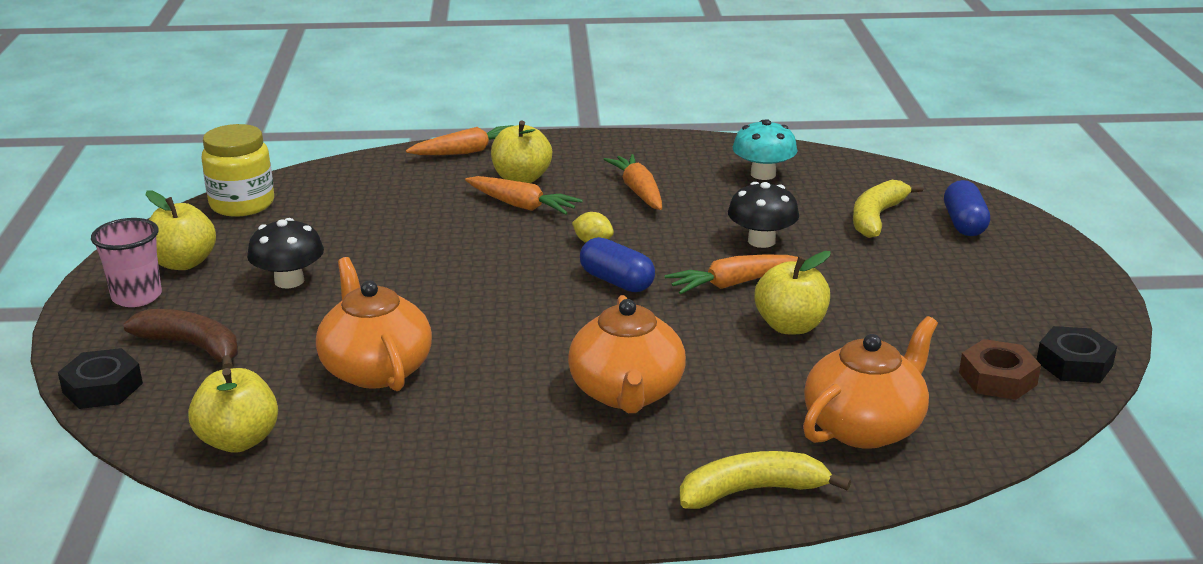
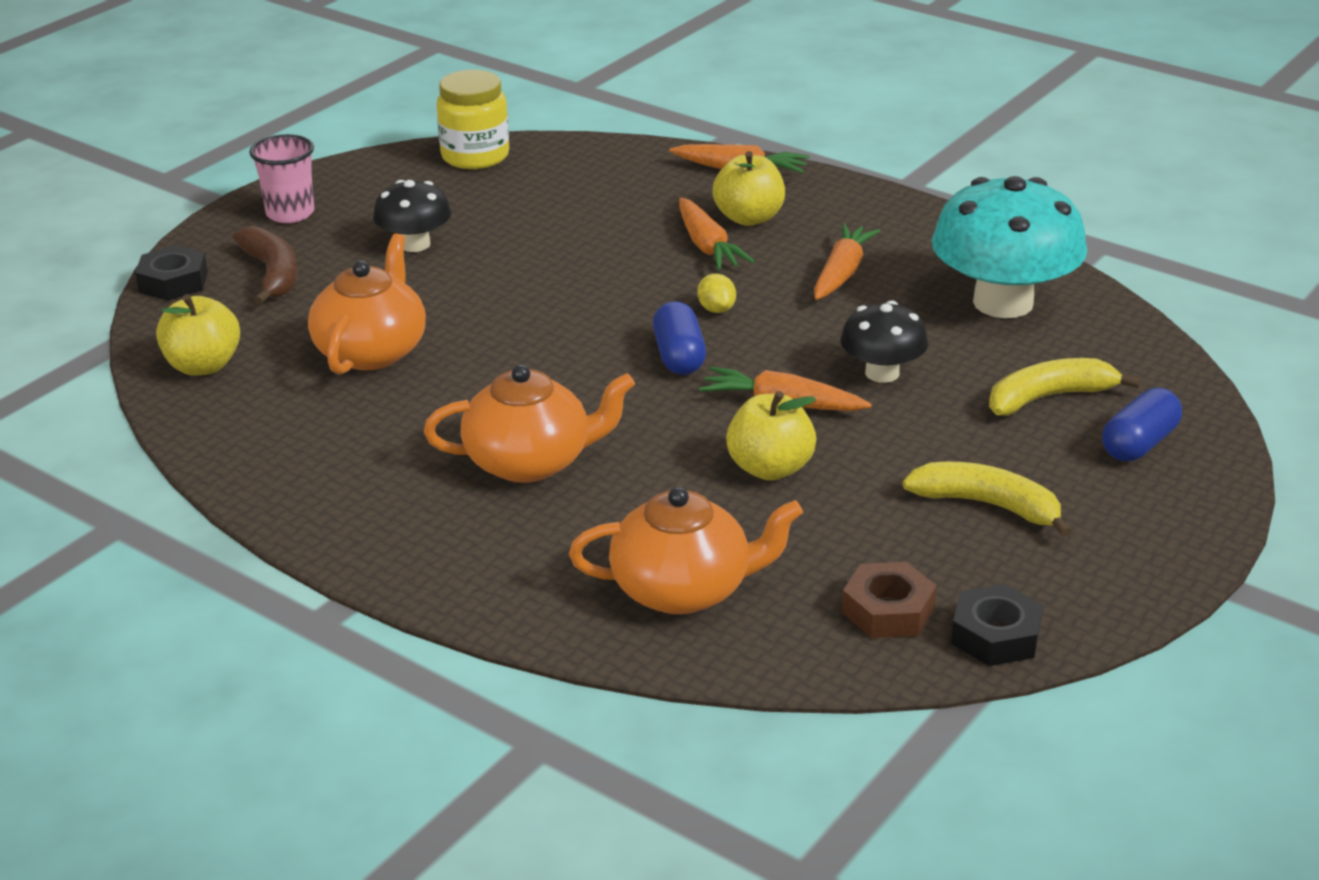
camera: 40 degrees right, 5 degrees up
yellow apple [146,190,216,270] -> none
orange teapot [568,295,686,413] -> orange teapot turned 135 degrees counterclockwise [424,364,635,483]
yellow banana [680,451,851,509] -> yellow banana moved to [903,461,1072,538]
turquoise mushroom [733,119,797,180] -> turquoise mushroom [932,176,1087,318], size x1.84

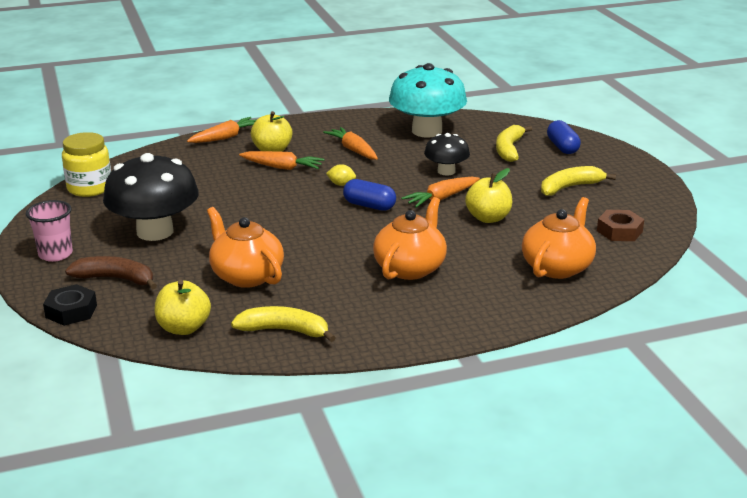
camera: 55 degrees left, 5 degrees down
black mushroom [373,180,451,252] -> black mushroom [103,153,199,241], size x1.84
black nut [951,584,1043,666] -> none
none -> yellow banana [231,306,336,342]

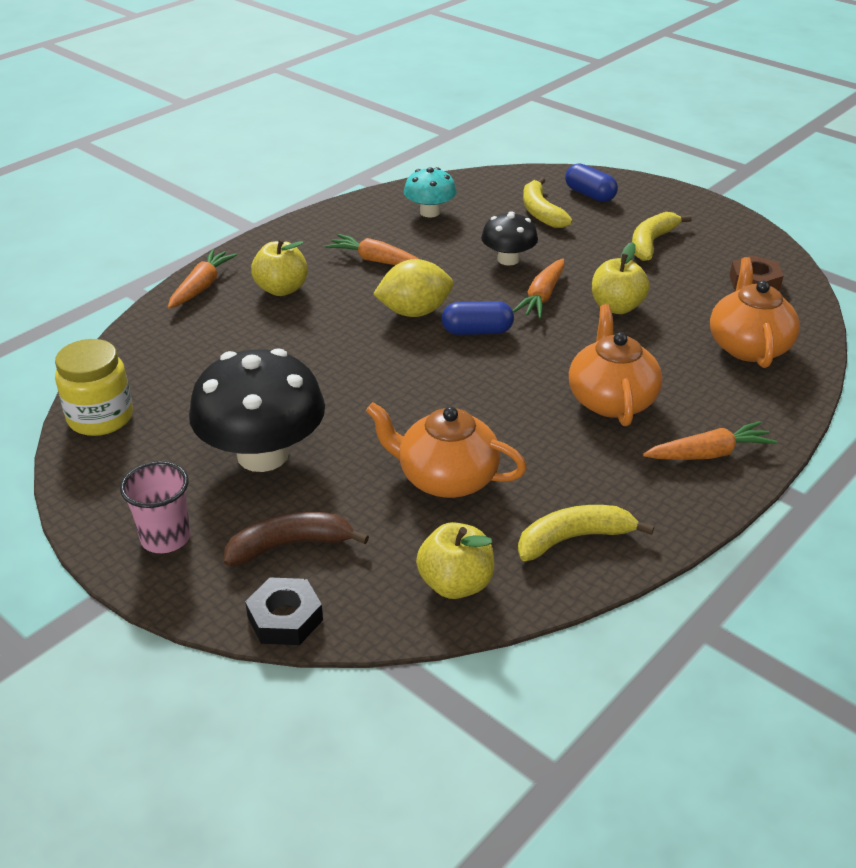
camera: 30 degrees left, 10 degrees up
orange carrot [239,151,324,170] -> orange carrot moved to [643,421,777,460]
yellow lemon [326,164,356,186] -> yellow lemon [373,259,453,317], size x2.04
turquoise mushroom [389,63,467,138] -> turquoise mushroom [404,167,457,217], size x0.54

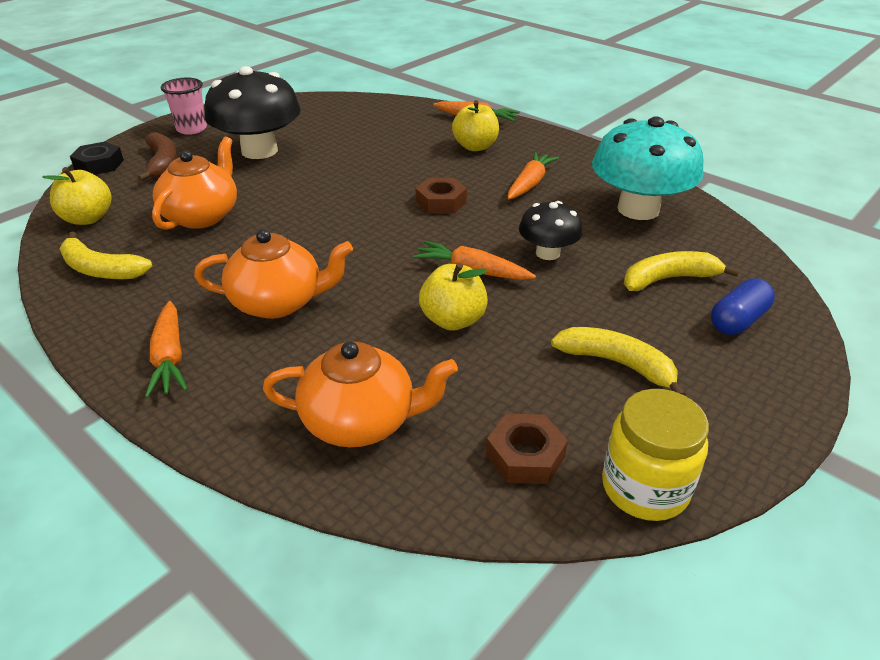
camera: 90 degrees right, 0 degrees up
yellow jar [55,339,133,436] -> yellow jar moved to [602,389,709,521]
yellow lemon [373,259,453,317] -> brown nut [416,178,467,214]
turquoise mushroom [404,167,457,217] -> turquoise mushroom [592,116,703,220], size x1.84
blue capsule [442,301,514,335] -> none
yellow banana [518,505,654,561] -> yellow banana turned 135 degrees clockwise [60,231,152,279]

